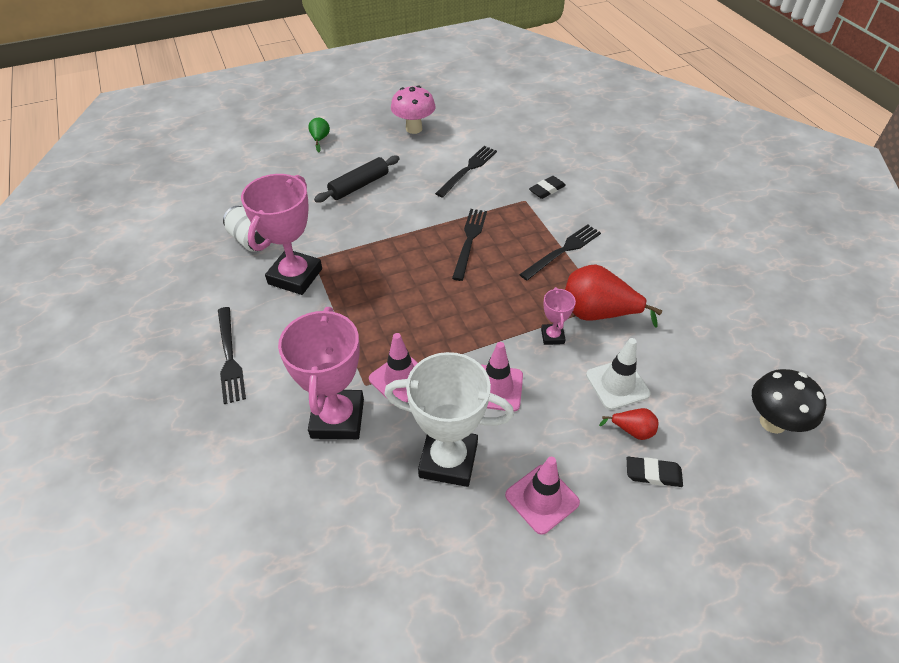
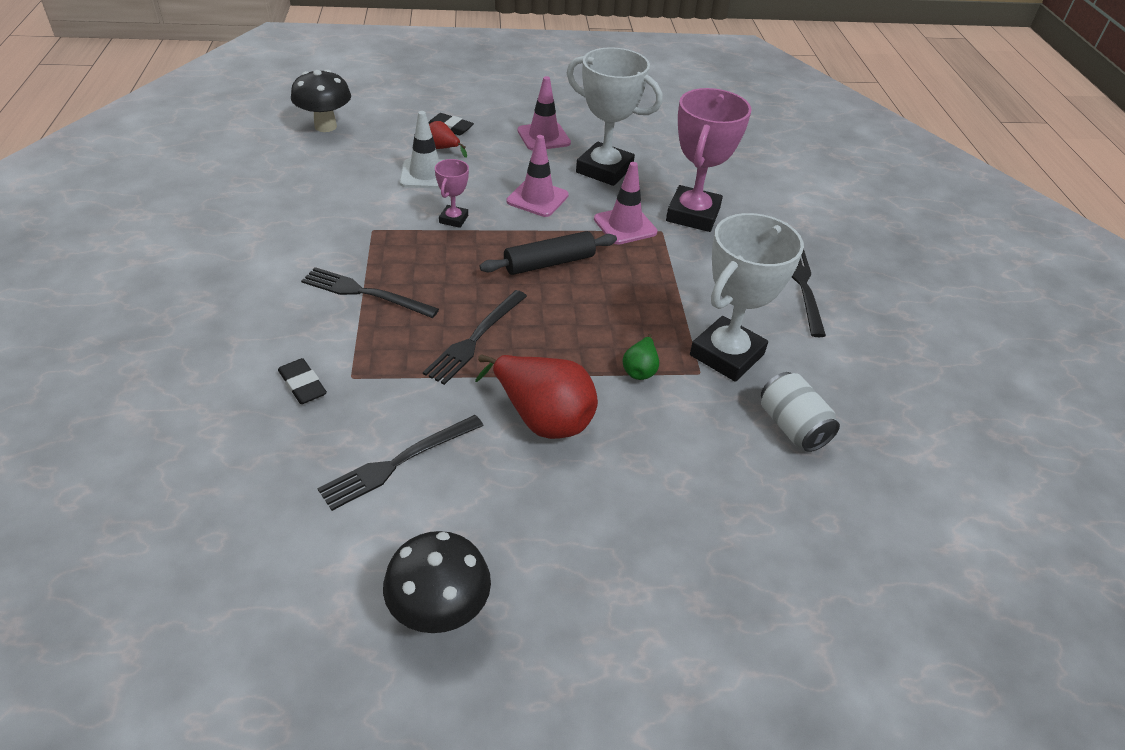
camera: 165 degrees left, 5 degrees down
pink trophy [241,174,322,295] -> white trophy [690,213,804,382]
green pear [308,118,330,152] -> green pear moved to [623,334,659,380]
black rolling pin [314,155,400,203] -> black rolling pin moved to [480,231,617,275]
pink mushroom [391,86,435,134] -> black mushroom [383,531,491,633]
black fork [519,224,601,281] -> black fork turned 45 degrees clockwise [301,267,439,318]
black eraser [529,176,566,199] -> black eraser turned 75 degrees clockwise [278,358,327,404]
red pear [565,264,662,328] -> red pear moved to [475,355,598,439]

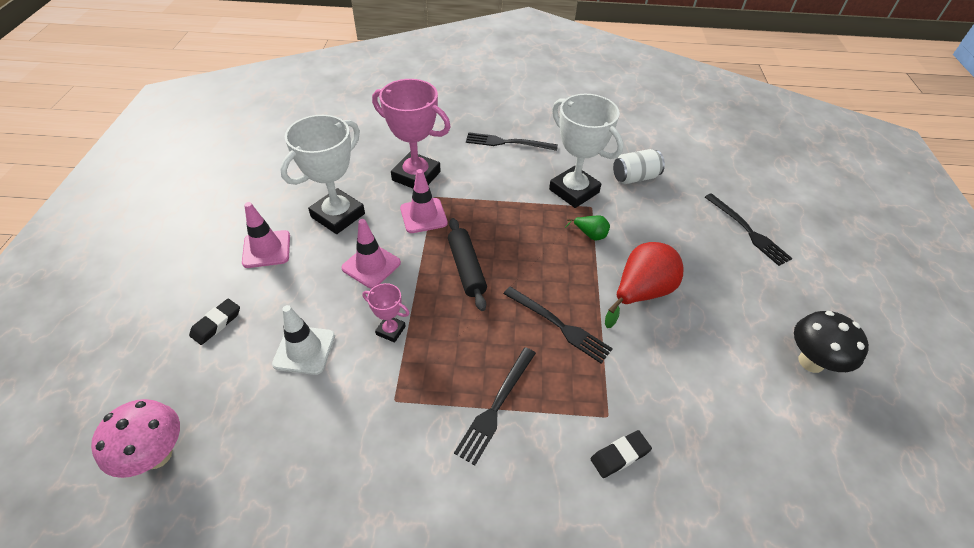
camera: 80 degrees left, 5 degrees up
black mushroom [291,70,351,132] -> pink mushroom [91,399,180,478]
black fork [317,415,484,511] -> black fork moved to [705,193,793,266]
red pear [429,121,467,158] -> none

